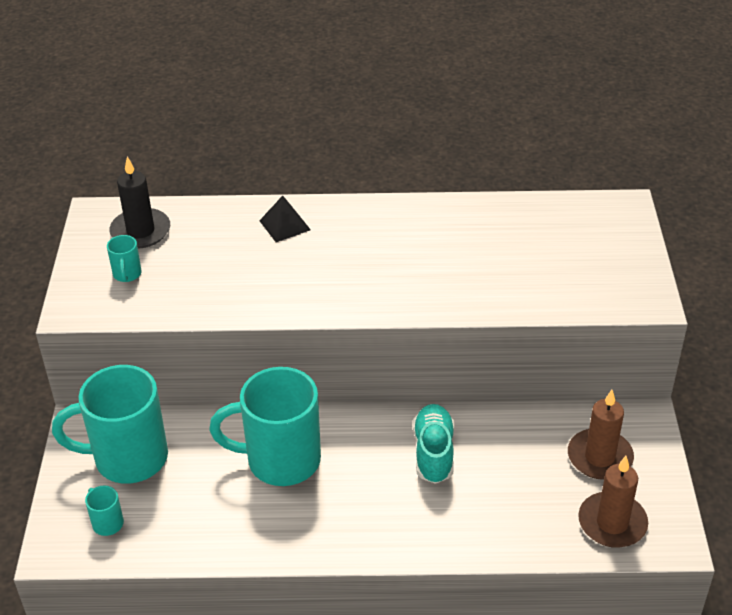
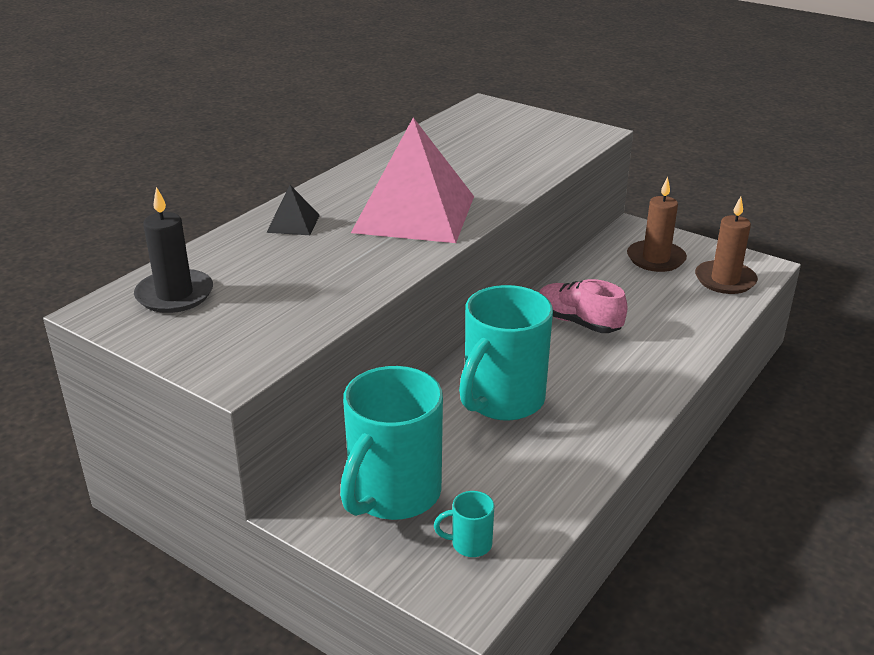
camera: 55 degrees left, 10 degrees down
turquoise mug [107,235,142,282] -> none
turquoise shoe [413,404,454,484] -> pink shoe [539,279,628,333]
none -> pink pyramid [351,117,474,243]

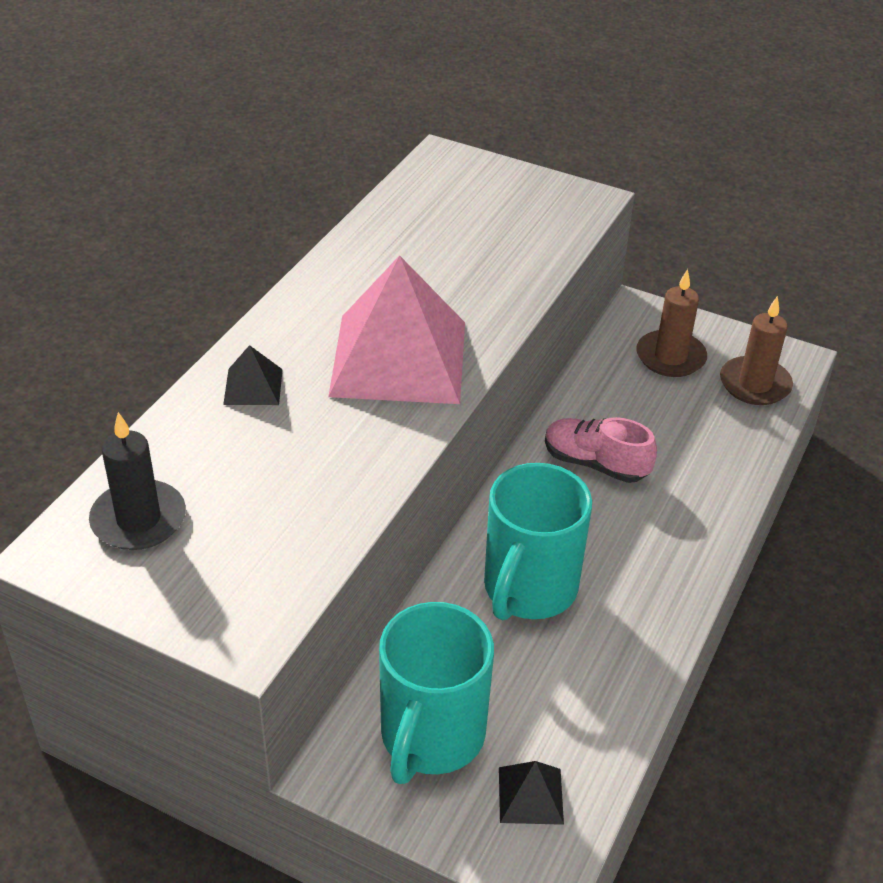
camera: 10 degrees left, 10 degrees up
turquoise mug [434,491,494,557] -> black pyramid [499,761,564,825]

